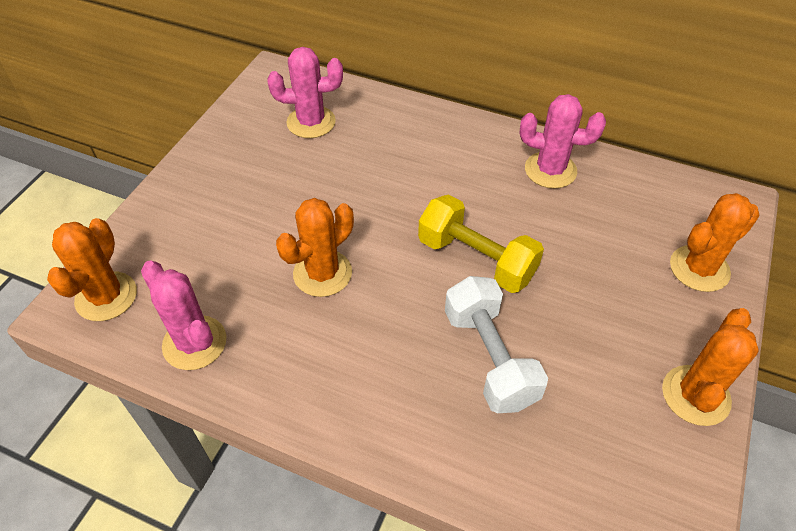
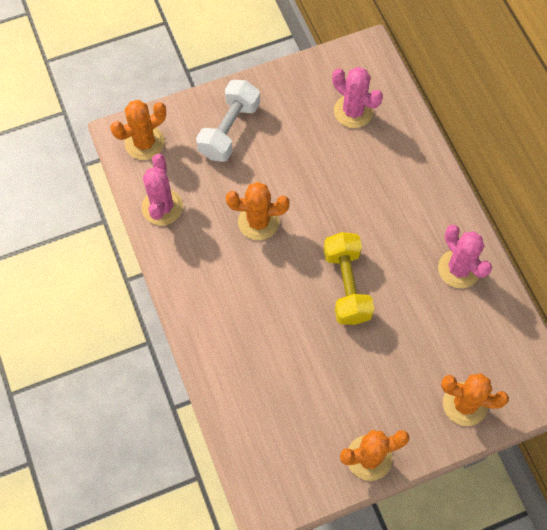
camera: 45 degrees right, 15 degrees up
white dumbbell [445,276,548,413] -> white dumbbell moved to [196,80,260,162]

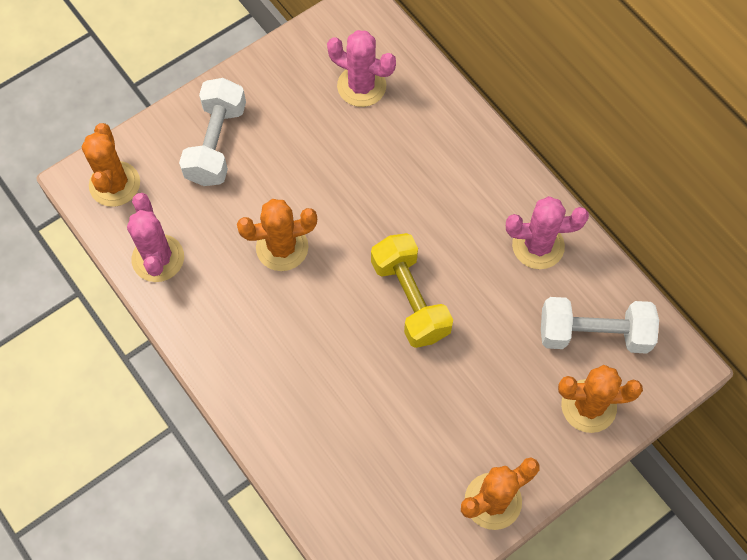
camera: 15 degrees left, 0 degrees up
orange cactus [110,100,166,160] -> orange cactus turned 45 degrees counterclockwise [82,123,140,207]
pink cactus [438,225,492,288] -> pink cactus turned 45 degrees counterclockwise [506,196,589,269]
none -> white dumbbell [541,297,659,354]

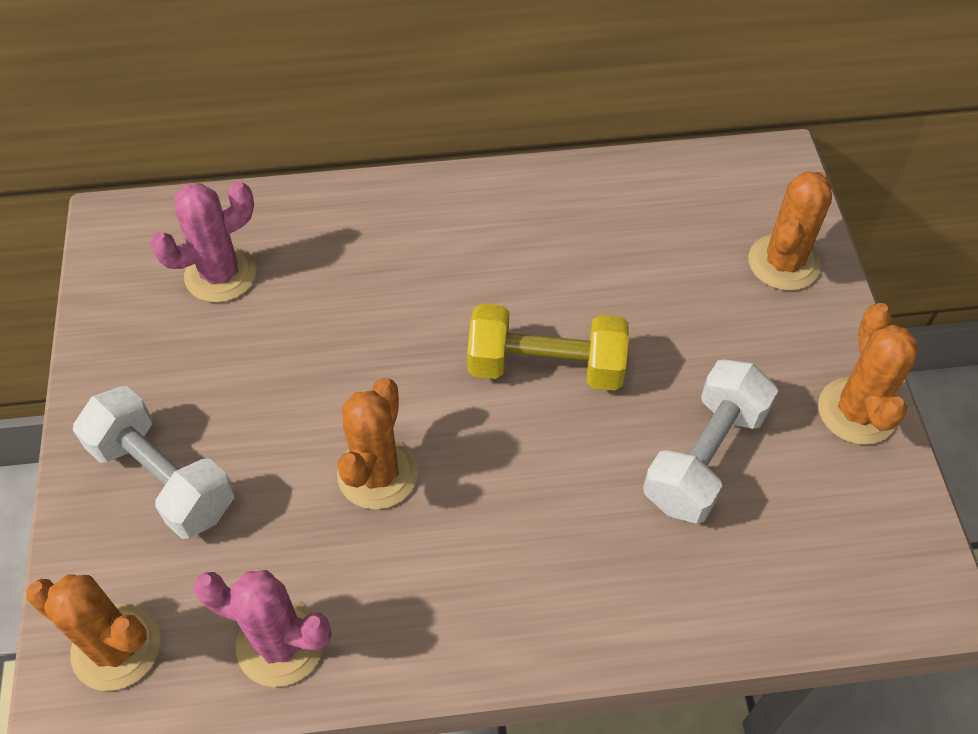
camera: 60 degrees left, 10 degrees down
pink cactus [506,196,589,269] -> none
white dumbbell [541,297,659,354] -> white dumbbell moved to [643,359,778,524]

